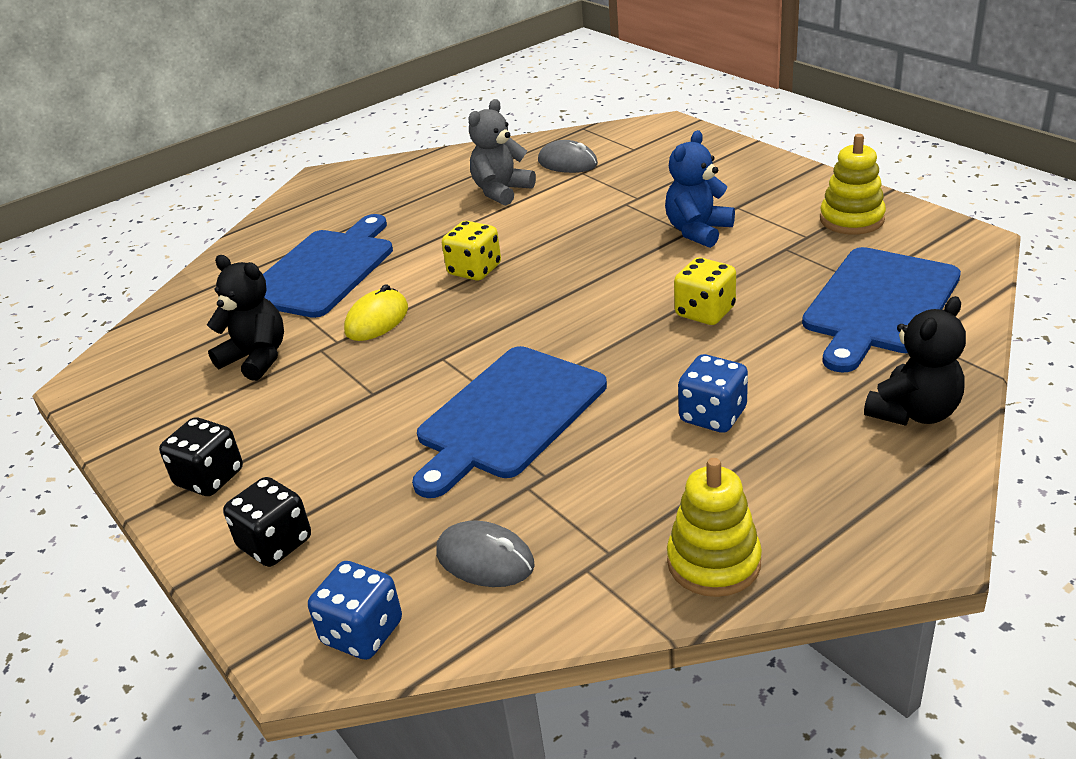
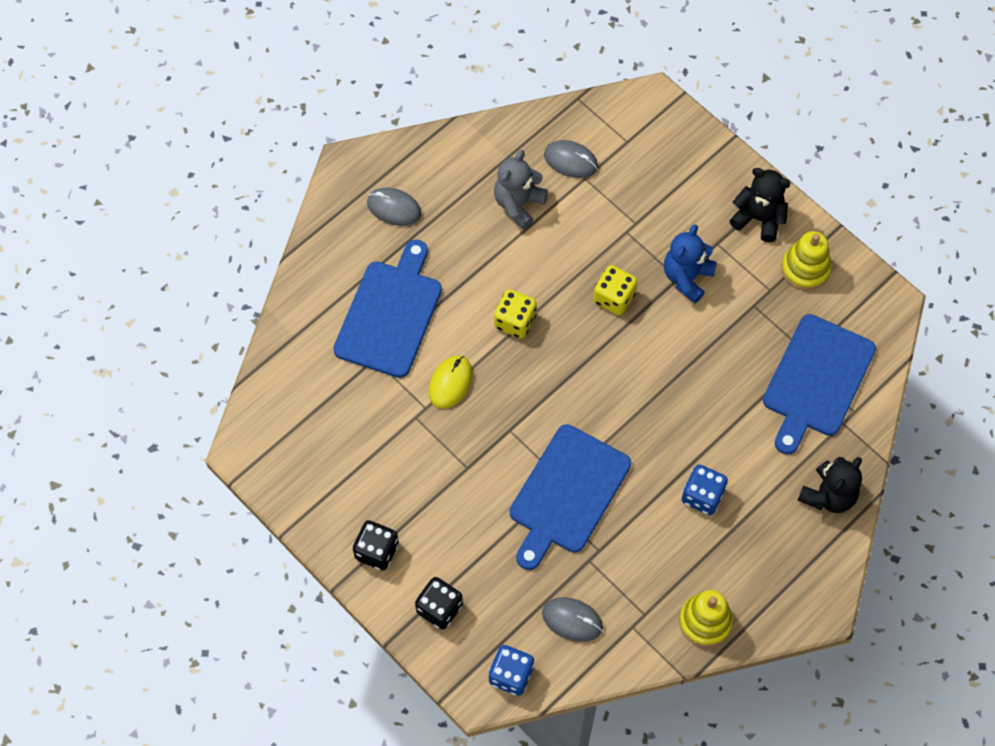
camera: 10 degrees left, 30 degrees up
black teddy bear [207,255,284,381] -> black teddy bear moved to [729,168,790,242]
yellow dice [674,257,736,325] -> yellow dice moved to [593,265,637,315]
none -> grey mouse [367,188,421,226]

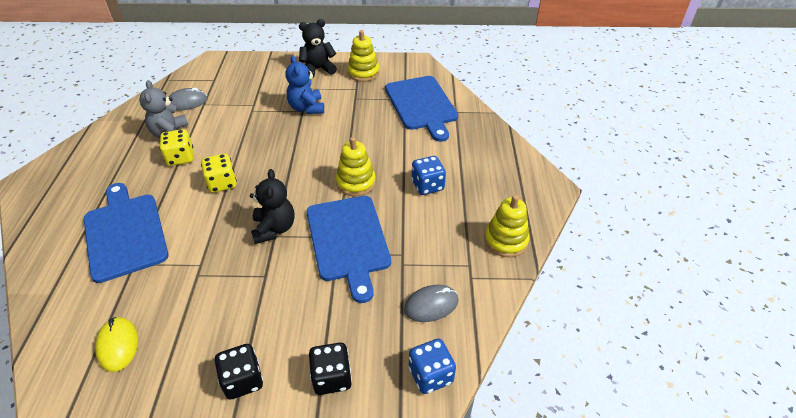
camera: 45 degrees left, 20 degrees down
grey mouse [367,188,421,226] -> none
yellow mouse [429,356,473,409] -> yellow mouse moved to [95,317,138,372]
yellow dice [593,265,637,315] -> yellow dice moved to [160,129,193,166]
black teddy bear [798,457,862,513] -> black teddy bear moved to [250,169,294,244]
none -> yellow stacking toy [336,137,376,196]

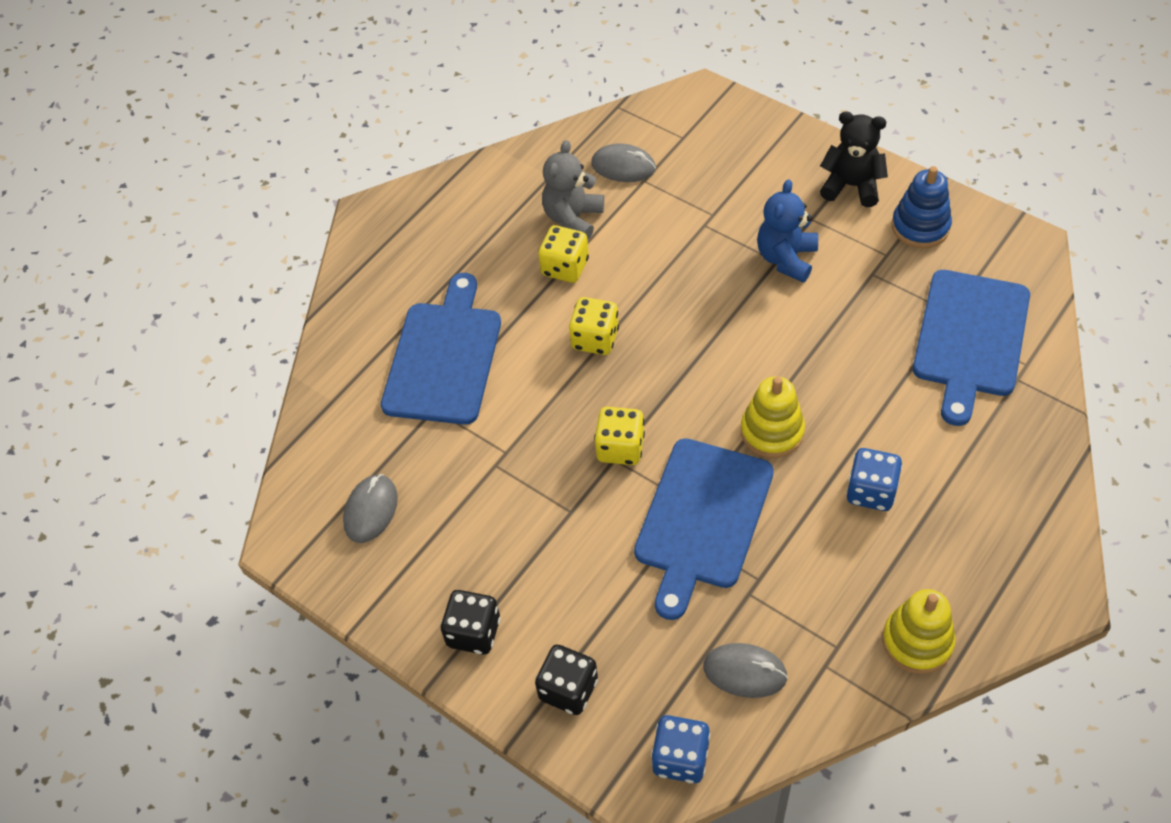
camera: 40 degrees right, 10 degrees up
yellow mouse [95,317,138,372] -> grey mouse [343,474,398,543]
black teddy bear [250,169,294,244] -> yellow dice [594,407,645,465]
yellow stacking toy [348,30,379,82] -> blue stacking toy [892,166,952,248]

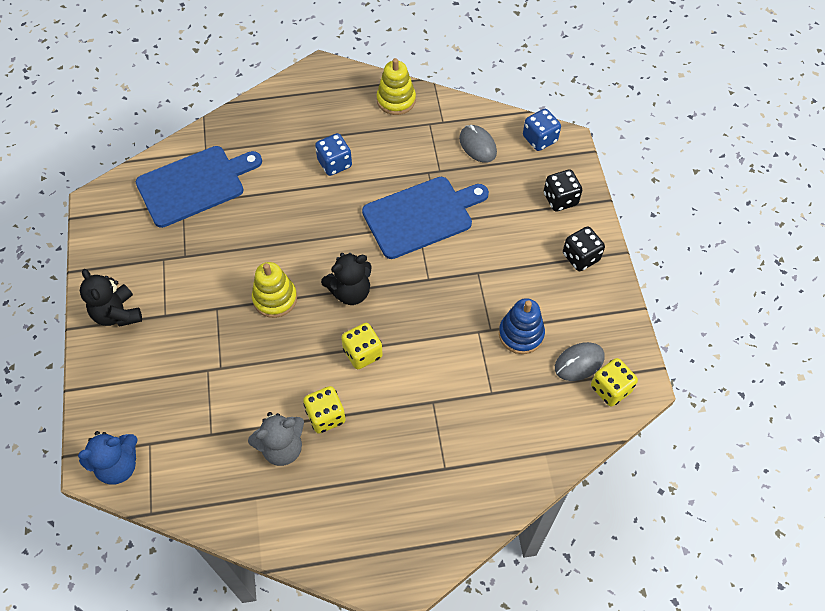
camera: 140 degrees left, 5 degrees up
blue cutting board [381,273,501,425] -> none
grey mouse [591,143,656,182] -> none
yellow dice [594,407,645,465] -> yellow dice moved to [591,358,638,406]
yellow stacking toy [741,376,805,458] -> yellow stacking toy moved to [252,262,297,318]
blue teddy bear [757,179,818,282] -> blue teddy bear moved to [78,431,138,485]
blue stacking toy [892,166,952,248] -> blue stacking toy moved to [499,298,545,354]
none -> black teddy bear [321,253,372,305]

